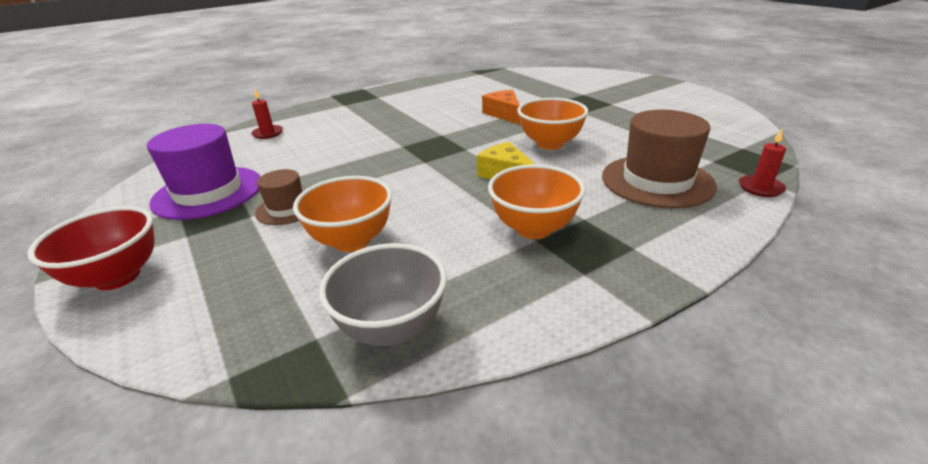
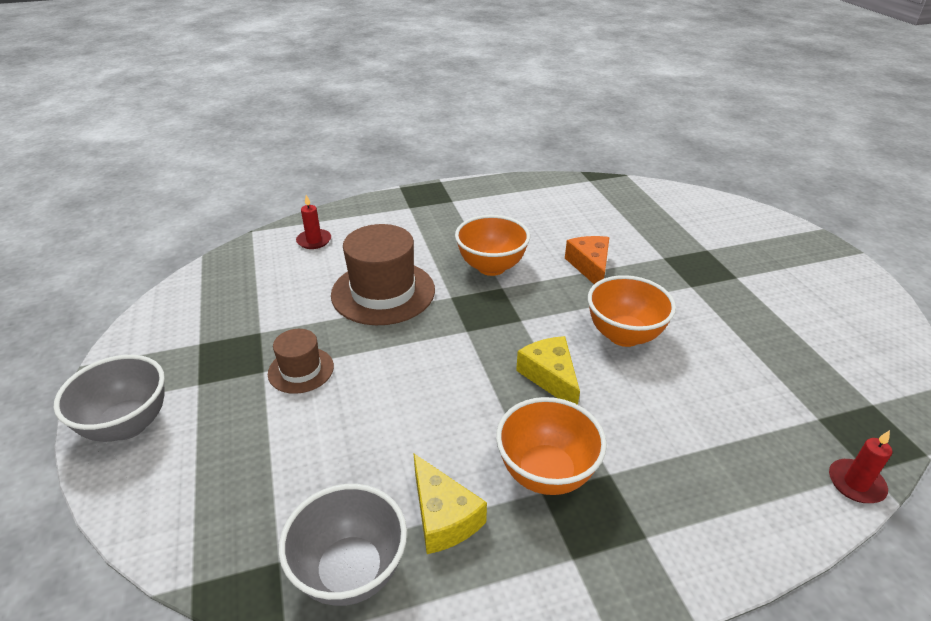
camera: 15 degrees right, 5 degrees up
red bowl [27,206,154,290] -> grey bowl [54,355,165,442]
purple hat [147,124,261,220] -> none
orange bowl [293,176,392,252] -> orange bowl moved to [455,215,530,276]
brown hat [602,110,717,209] -> brown hat moved to [331,224,435,325]
none -> yellow cheese [413,453,487,554]

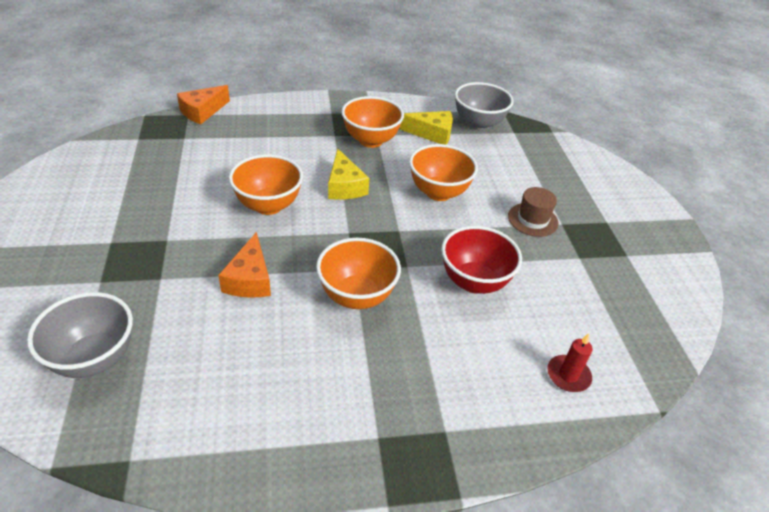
camera: 175 degrees left, 5 degrees up
grey bowl [54,355,165,442] -> grey bowl moved to [27,292,133,378]
brown hat [331,224,435,325] -> red bowl [441,226,522,294]
yellow cheese [413,453,487,554] -> yellow cheese turned 120 degrees clockwise [400,111,453,145]
red candle [829,430,892,503] -> orange cheese [177,85,230,124]
none -> orange bowl [409,144,478,201]

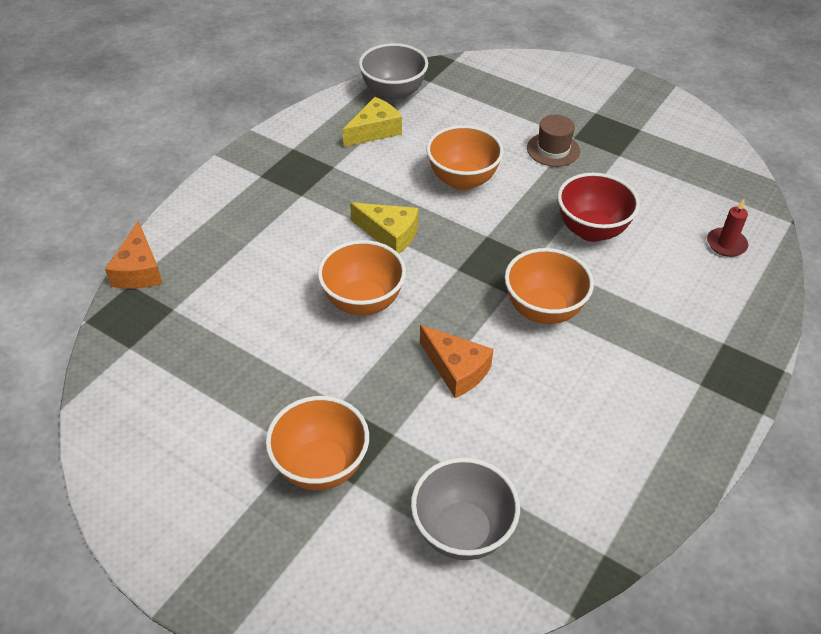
camera: 45 degrees left, 5 degrees up
orange bowl [341,96,404,148] -> orange bowl moved to [266,396,369,490]

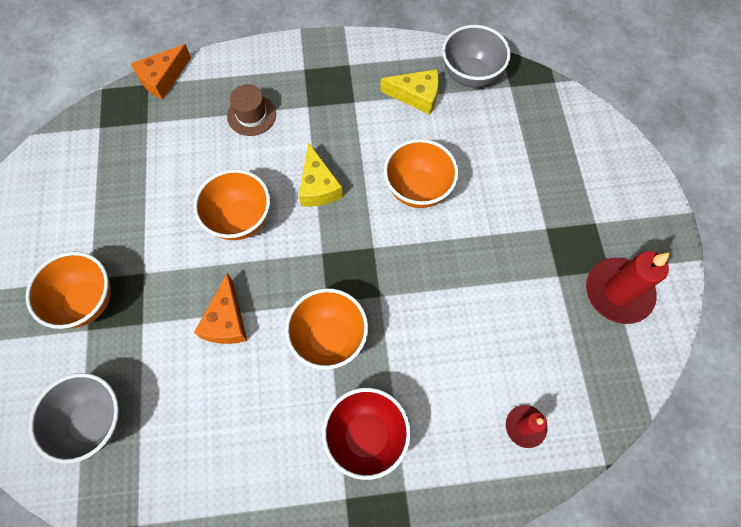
camera: 50 degrees right, 20 degrees up
brown hat [527,115,580,167] -> brown hat moved to [227,84,276,136]
red bowl [557,173,640,242] -> red bowl moved to [322,388,411,480]
none -> red candle [586,251,669,324]

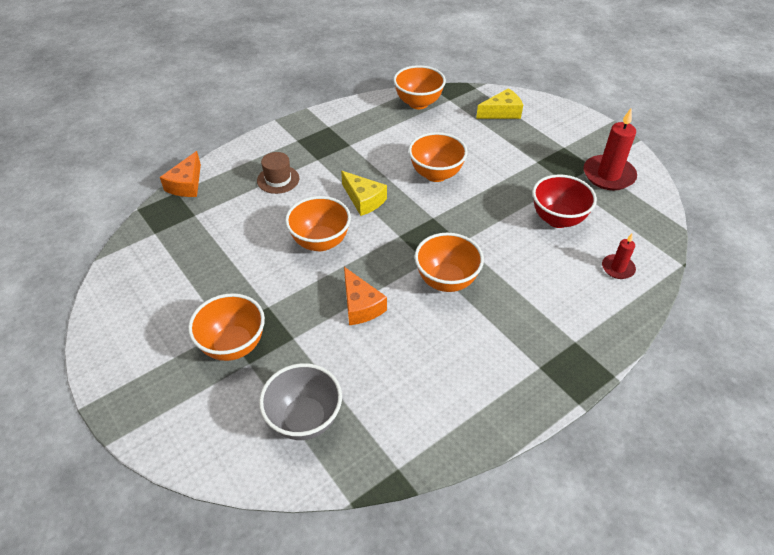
camera: 30 degrees left, 20 degrees down
red bowl [322,388,411,480] -> red bowl moved to [532,175,597,228]
yellow cheese [380,69,439,115] -> yellow cheese moved to [476,88,523,119]
grey bowl [442,25,511,88] -> orange bowl [394,65,446,109]

